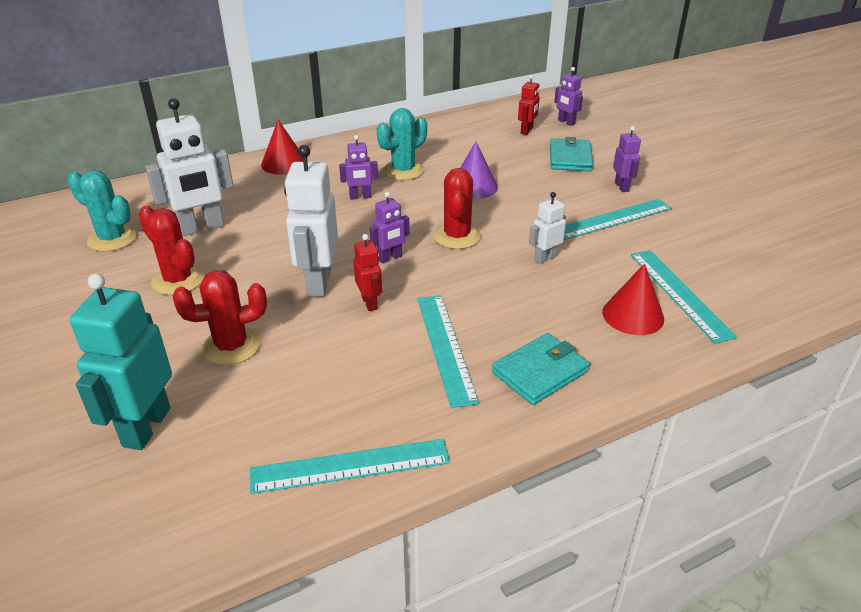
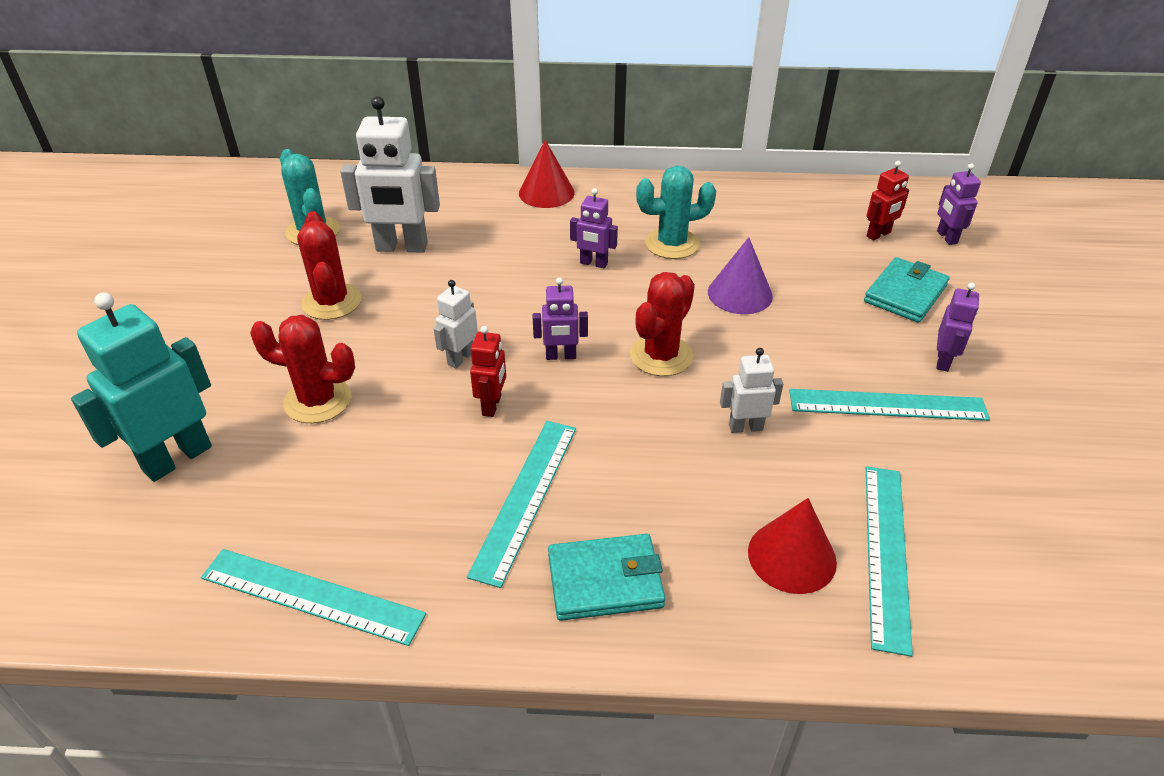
camera: 30 degrees right, 5 degrees up
white robot [284,145,338,297] -> white robot [434,280,478,368], size x0.53

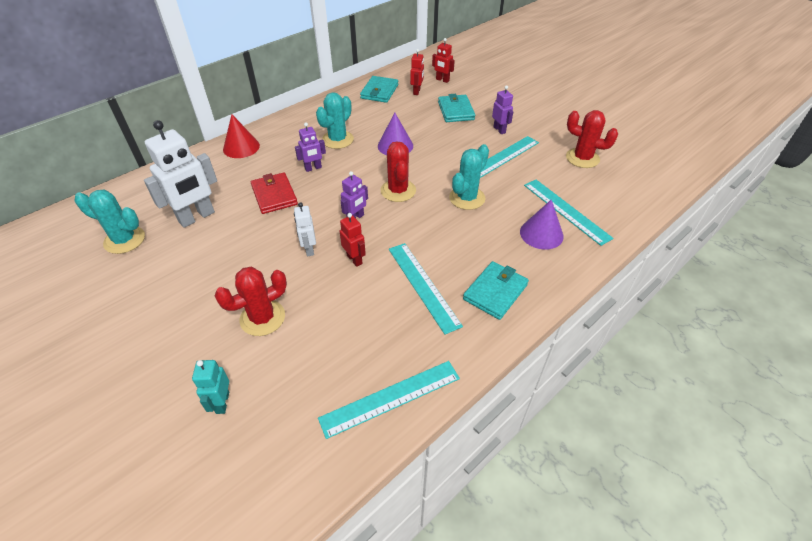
camera: 45 degrees left, 5 degrees up
turquoise robot [71,292,212,482] -> turquoise robot [192,360,229,414], size x0.53
red cactus [297,211,361,320] -> red cactus moved to [566,110,618,168]
white robot [720,348,783,433] -> turquoise cactus [449,144,489,210]
red cone [748,498,837,594] -> purple cone [520,200,564,250]
purple robot [937,164,981,245] -> red robot [432,38,455,83]
none -> red wallet [251,172,298,214]
none -> turquoise wallet [360,76,398,103]

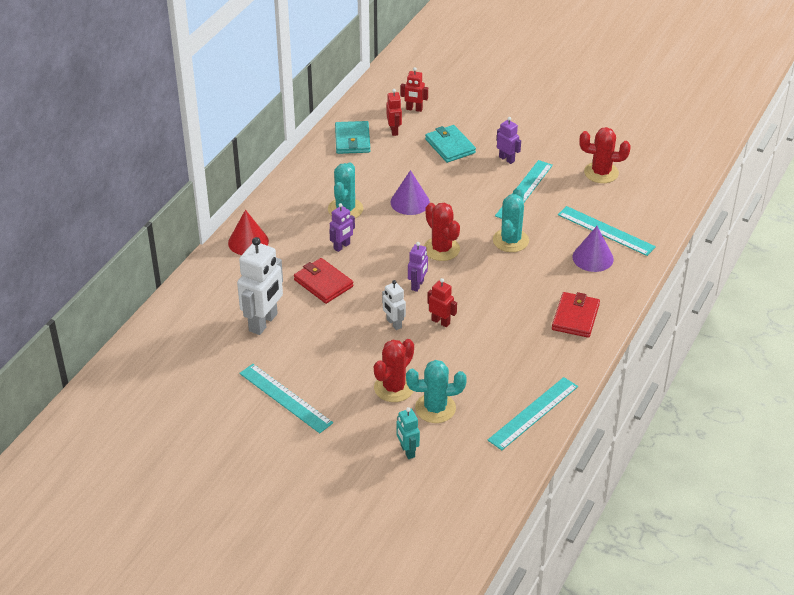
camera: 20 degrees left, 5 degrees down
turquoise cactus [75,190,145,254] -> turquoise cactus moved to [406,360,467,423]
turquoise ruler [389,243,463,335] -> turquoise ruler moved to [239,364,333,433]
turquoise wallet [463,261,529,320] -> red wallet [552,292,600,338]

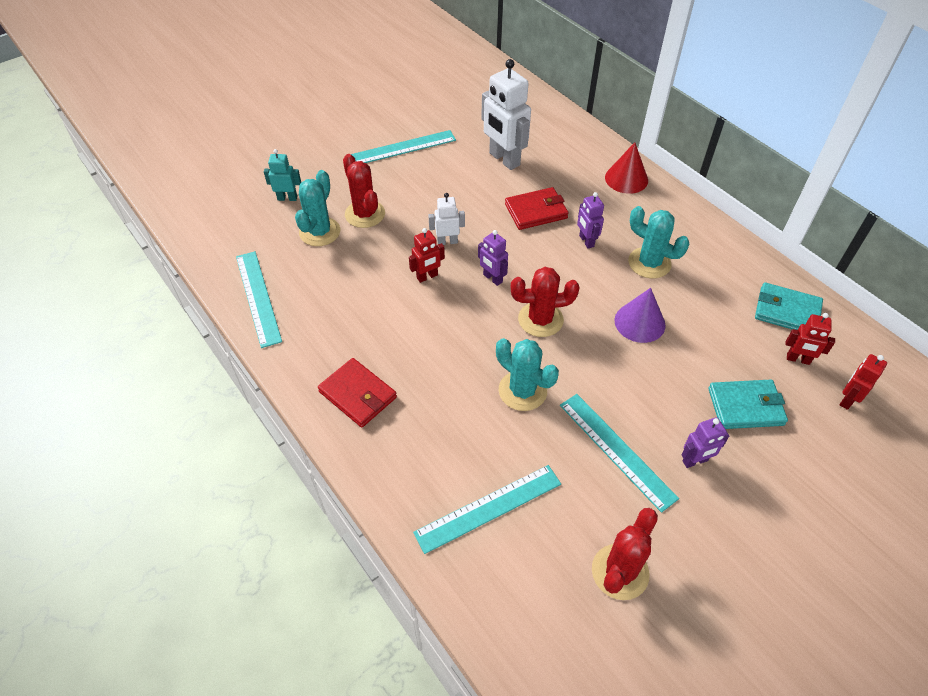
camera: 115 degrees right, 10 degrees up
purple cone [573,226,614,272] -> none

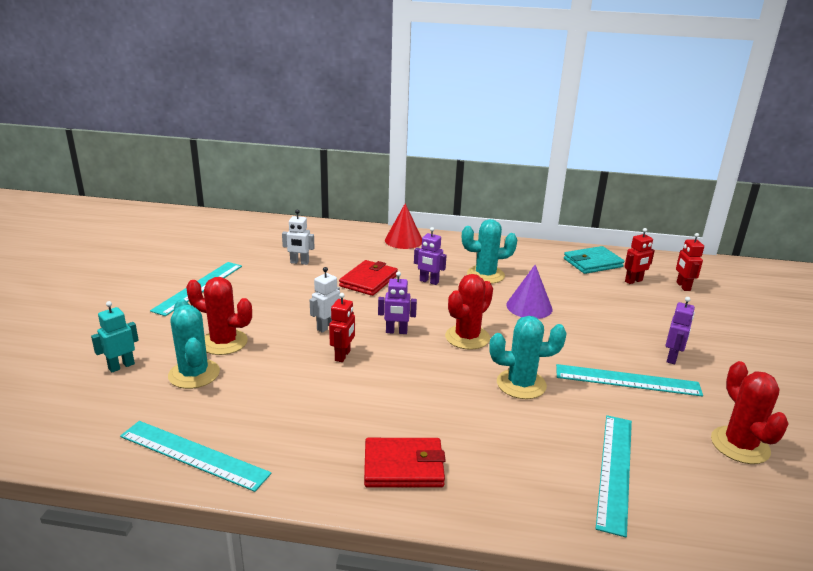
camera: 45 degrees left, 25 degrees down
white robot [481,59,531,170] -> white robot [282,210,315,265], size x0.53
turquoise wallet [708,380,788,429] -> none

